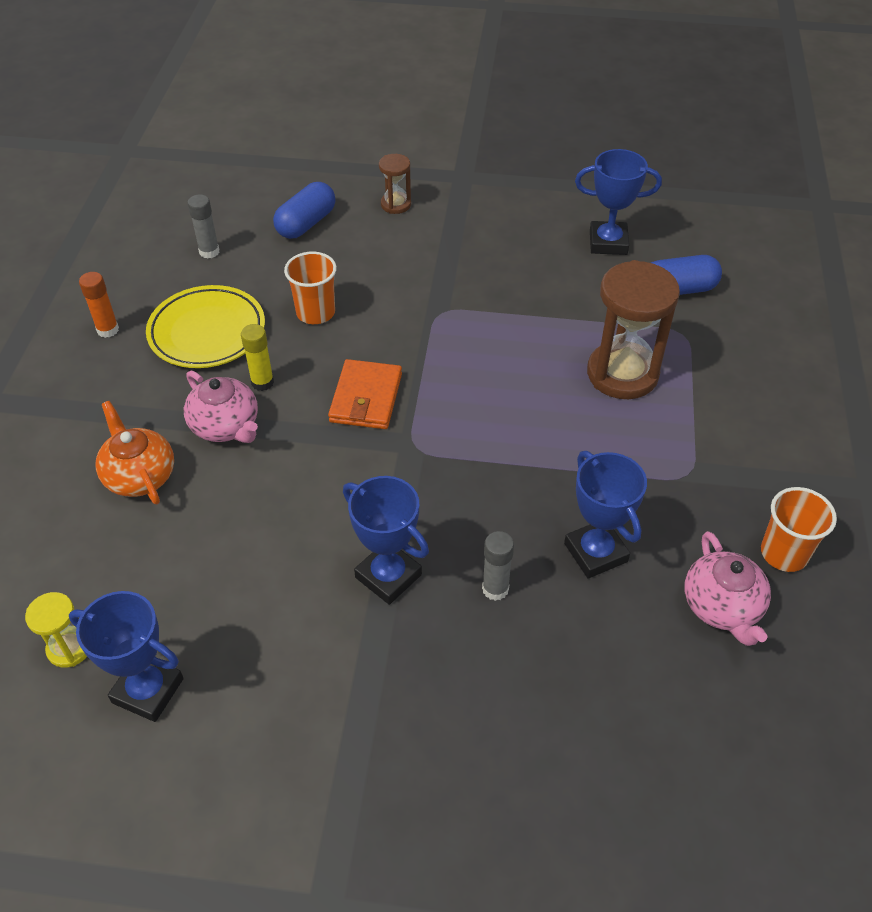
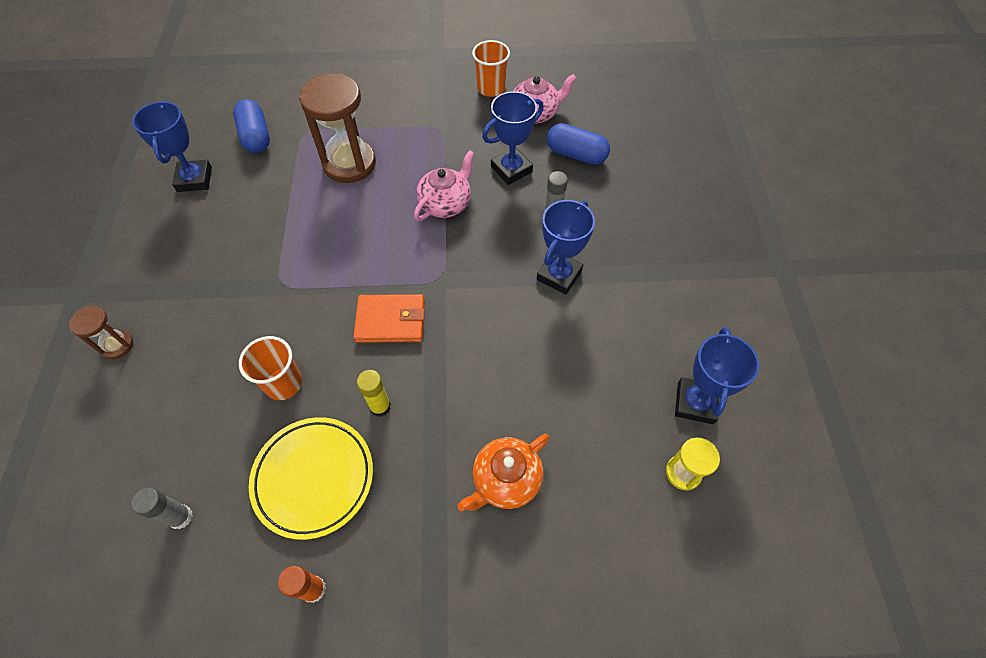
camera: 100 degrees left, 10 degrees up
pink teapot [184,371,258,443] -> pink teapot moved to [414,150,475,221]
blue capsule [273,182,335,239] -> blue capsule moved to [547,123,610,165]

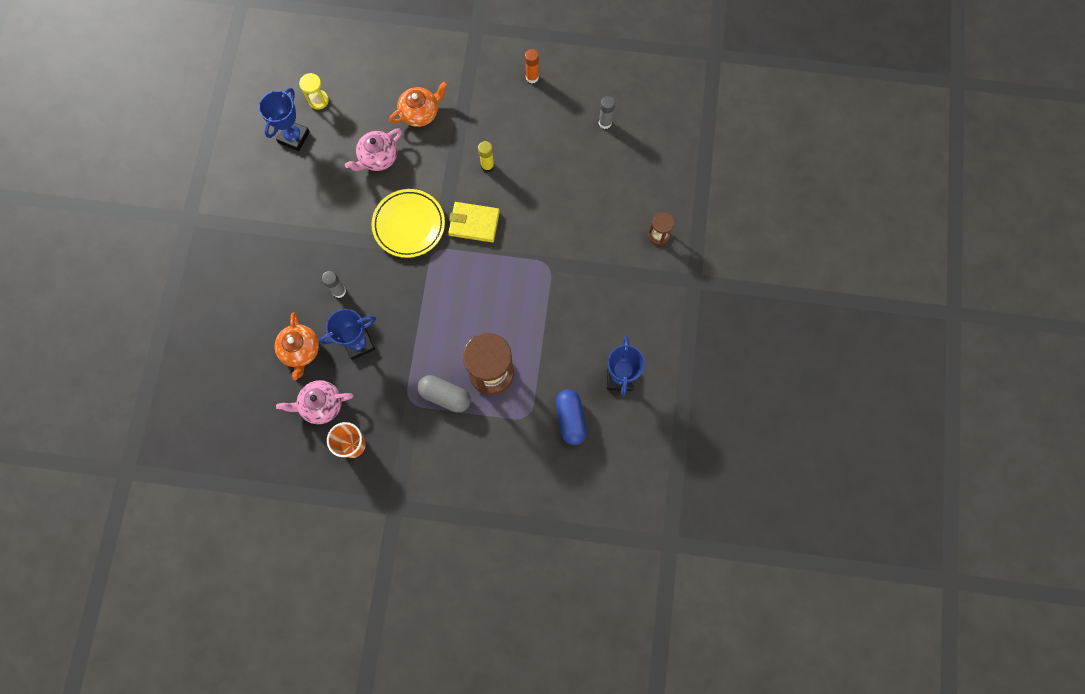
camera: 170 degrees left, 15 degrees up
orange cup [239,336,302,400] -> none
yellow plate [249,417,373,540] -> yellow plate moved to [372,189,445,258]
orange wallet [353,294,425,343] -> yellow wallet [448,202,500,243]
pink teapot [414,150,475,221] -> pink teapot moved to [345,128,402,171]
blue trophy [537,200,595,295] -> none
blue capsule [547,123,610,165] -> orange teapot [275,312,319,380]
none -> grey capsule [418,375,471,413]

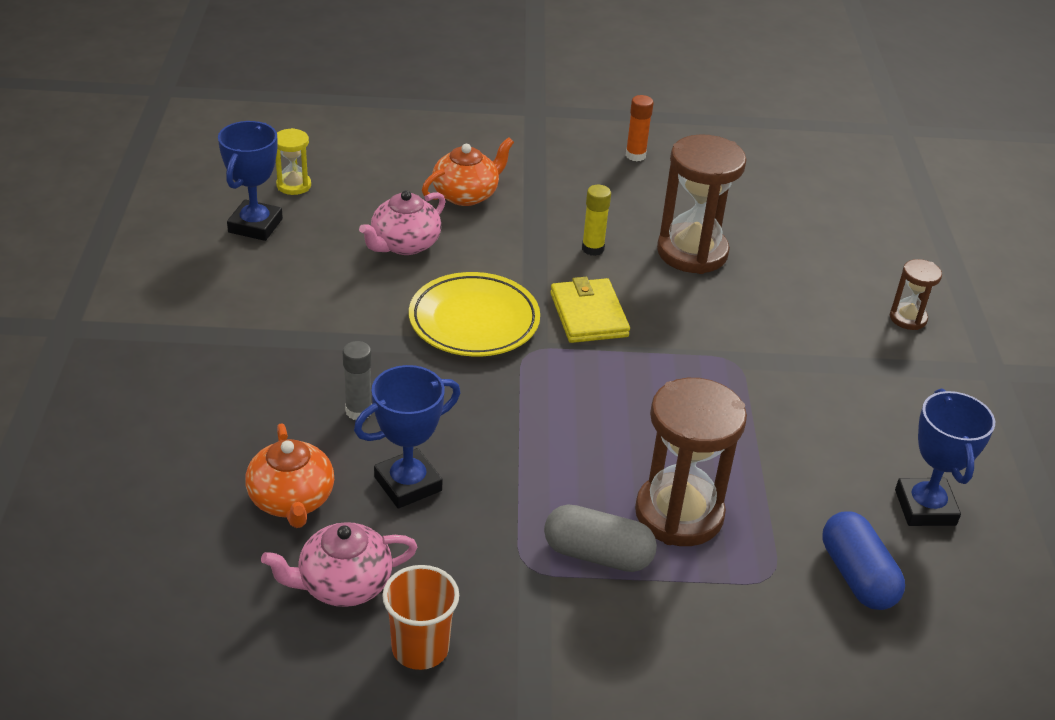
camera: 10 degrees left, 35 degrees down
yellow wallet [448,202,500,243] -> yellow wallet turned 75 degrees clockwise [550,277,630,343]
grey glue stick [599,96,615,129] -> none
none -> brown hourglass [657,134,747,274]

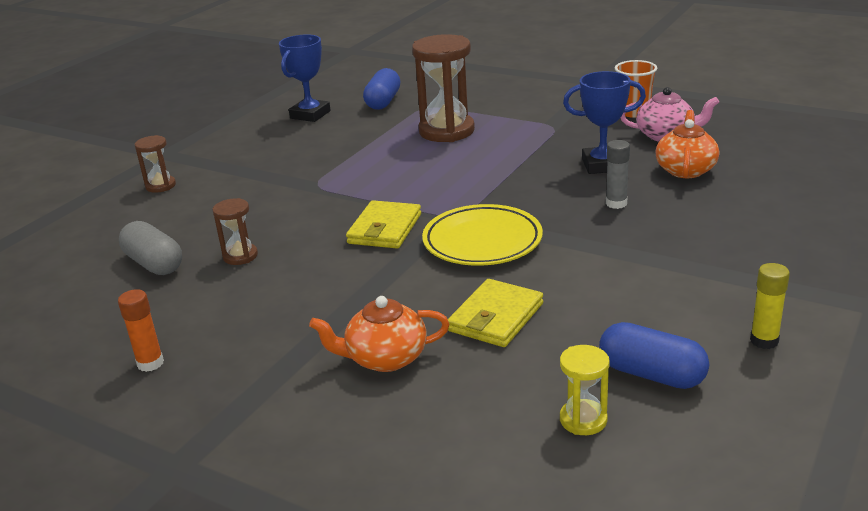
camera: 145 degrees left, 10 degrees down
blue trophy [218,121,283,241] -> blue capsule [599,322,709,389]
pink teapot [359,190,446,255] -> yellow wallet [448,279,543,347]
grey capsule [544,504,657,572] -> grey capsule moved to [119,221,182,275]
yellow glue stick [582,185,611,256] -> yellow glue stick moved to [750,263,790,349]
brown hourglass [657,134,747,274] -> brown hourglass [212,198,258,265], size x0.50

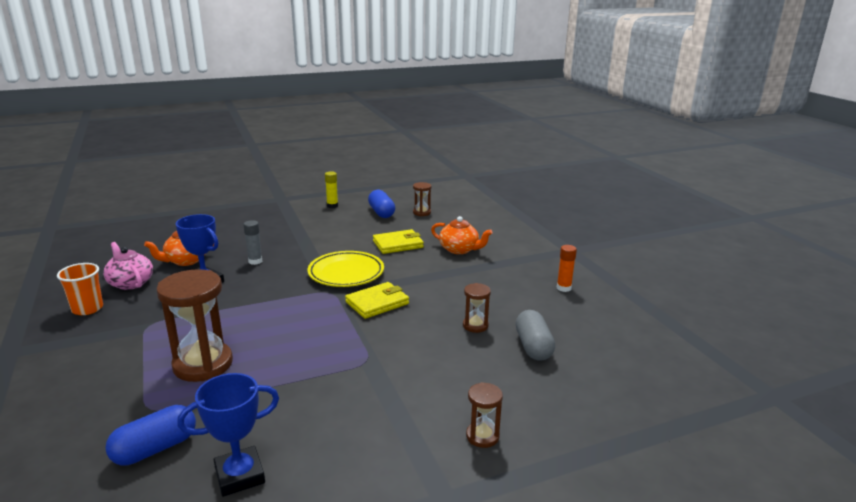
camera: 145 degrees left, 5 degrees down
yellow hourglass [560,345,610,435] -> brown hourglass [413,182,431,216]

